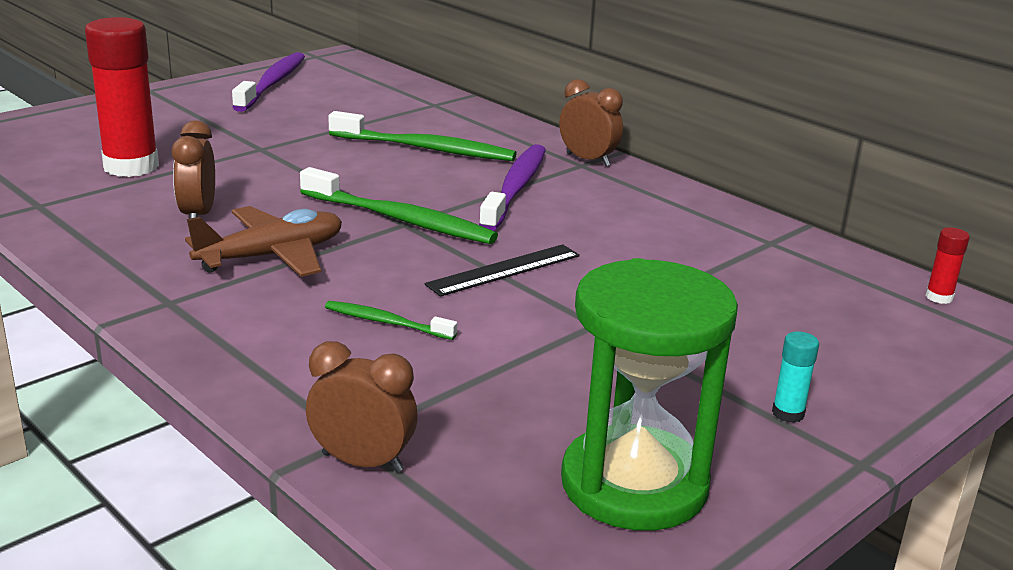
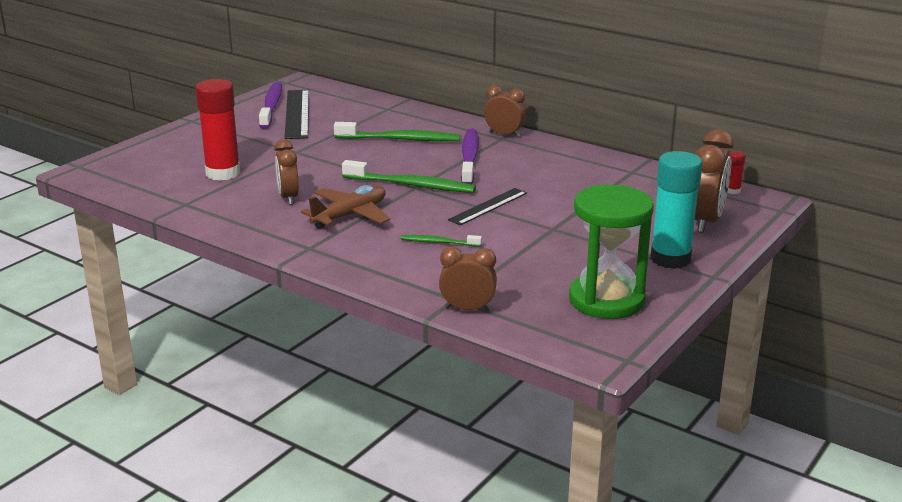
camera: 10 degrees left, 0 degrees up
turquoise glue stick [772,332,819,423] -> turquoise glue stick [650,151,703,269], size x2.37
none -> black ruler [285,90,309,139]
none -> brown clock [695,129,734,233]

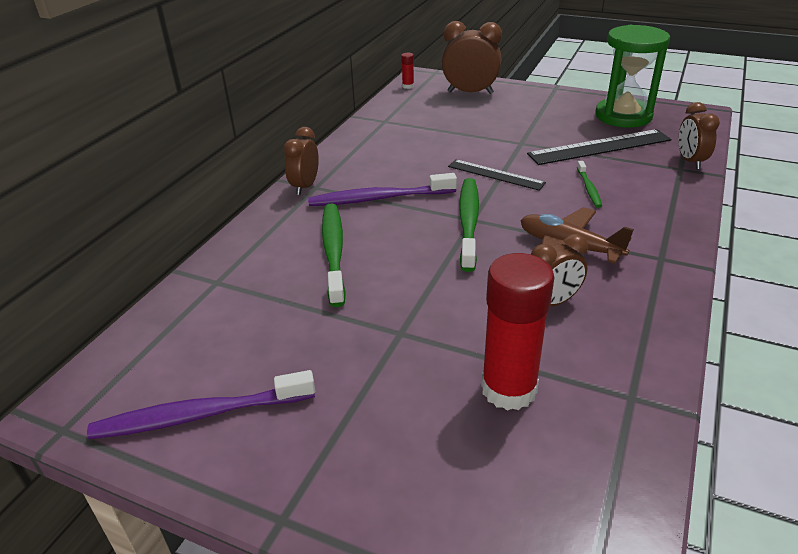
camera: 100 degrees left, 10 degrees up
black ruler [285,90,309,139] -> black ruler moved to [527,129,672,165]
turquoise glue stick [650,151,703,269] -> none

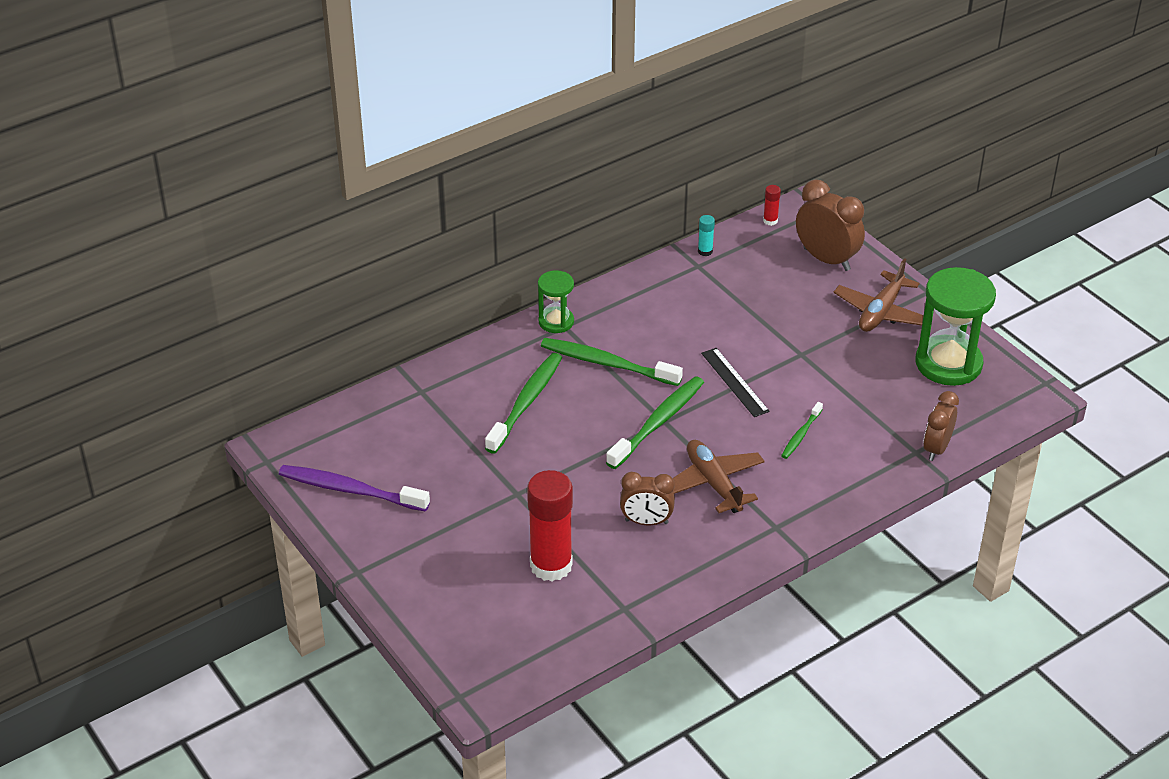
camera: 30 degrees right, 5 degrees up
brown clock [284,127,319,195] -> green hourglass [538,270,574,333]
purple toothbrush [308,173,457,206] -> green toothbrush [541,338,683,386]
black ruler [527,129,672,165] -> none
none -> turquoise glue stick [698,215,715,256]
none -> brown plane [834,258,924,332]

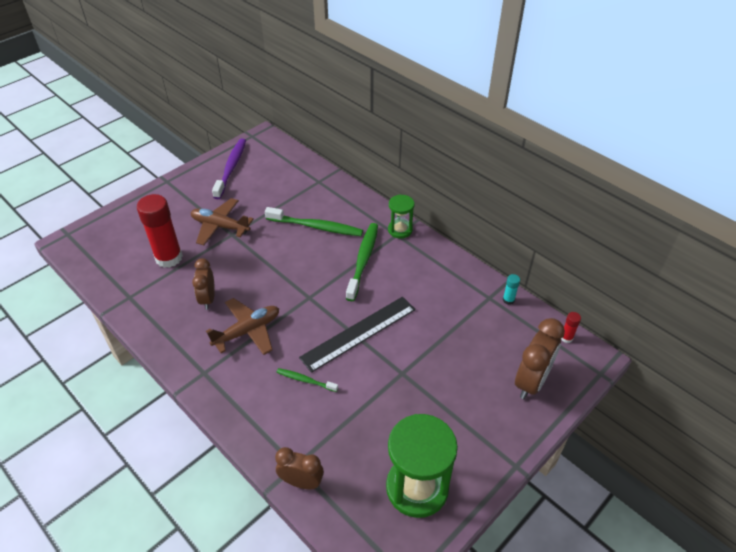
camera: 80 degrees right, 5 degrees up
green toothbrush [606,376,704,469] -> none
black ruler [701,348,770,417] -> black ruler [299,297,416,373], size x1.58
brown plane [834,258,924,332] -> brown plane moved to [191,198,254,245]

